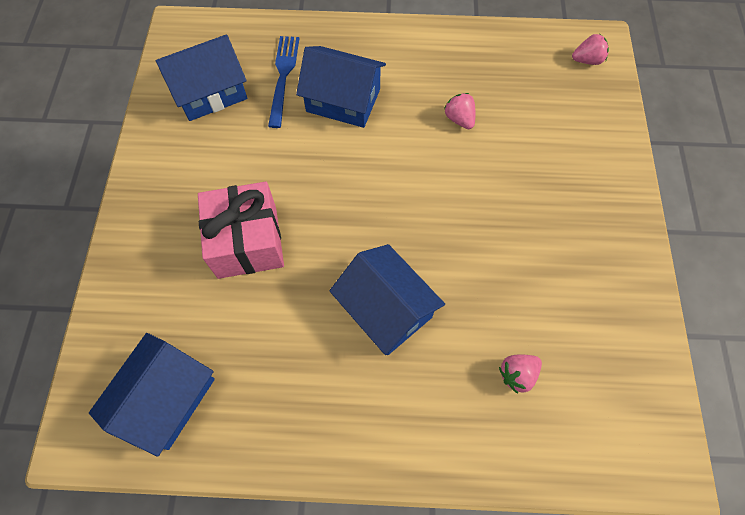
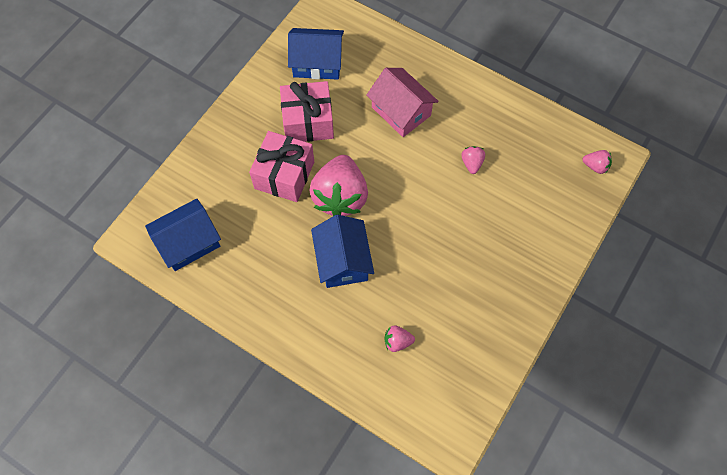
camera: 30 degrees right, 0 degrees up
blue fork [268,36,300,128] -> none
blue house [296,46,386,128] -> pink house [367,68,439,137]
none -> pink gift [280,81,334,142]
none -> pink strawberry [309,155,368,216]

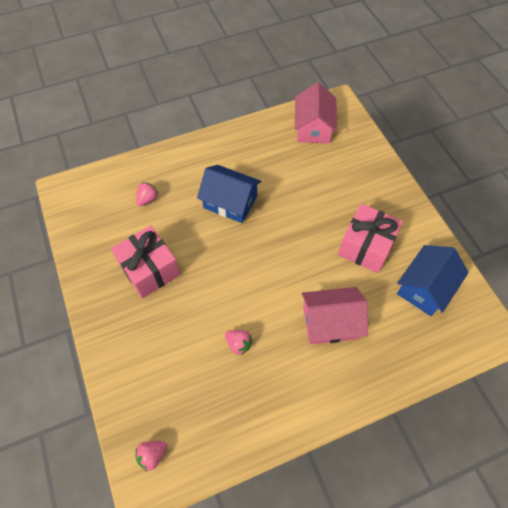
camera: 125 degrees right, 5 degrees down
blue house [145,199,221,271] -> pink house [295,82,337,143]
pink gift [249,131,314,202] -> pink gift moved to [111,225,180,298]
pink strawberry [309,155,368,216] -> none

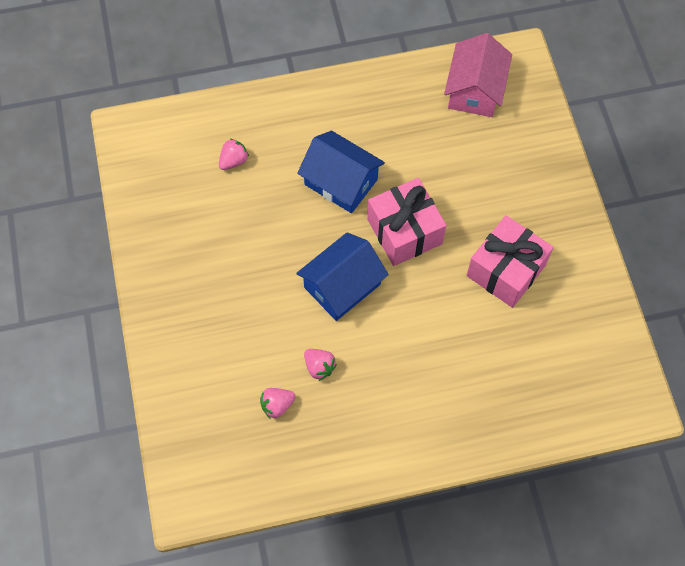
camera: 10 degrees right, 5 degrees up
pink gift [111,225,180,298] -> pink gift moved to [367,178,446,266]
pink strawberry [135,441,167,471] -> pink strawberry moved to [260,388,296,418]
pink house [302,287,368,344] -> none
blue house [397,245,469,316] -> blue house moved to [296,232,389,321]

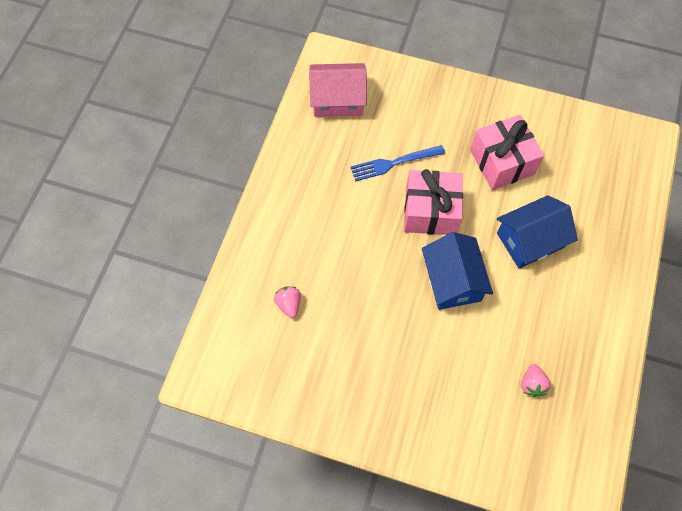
camera: 60 degrees left, 0 degrees up
blue house [297,131,385,213] -> blue house moved to [497,195,578,269]
pink strawberry [304,349,337,381] -> none
pink house [444,33,512,117] -> pink house turned 45 degrees counterclockwise [309,63,367,117]
none -> blue fork [350,145,445,182]

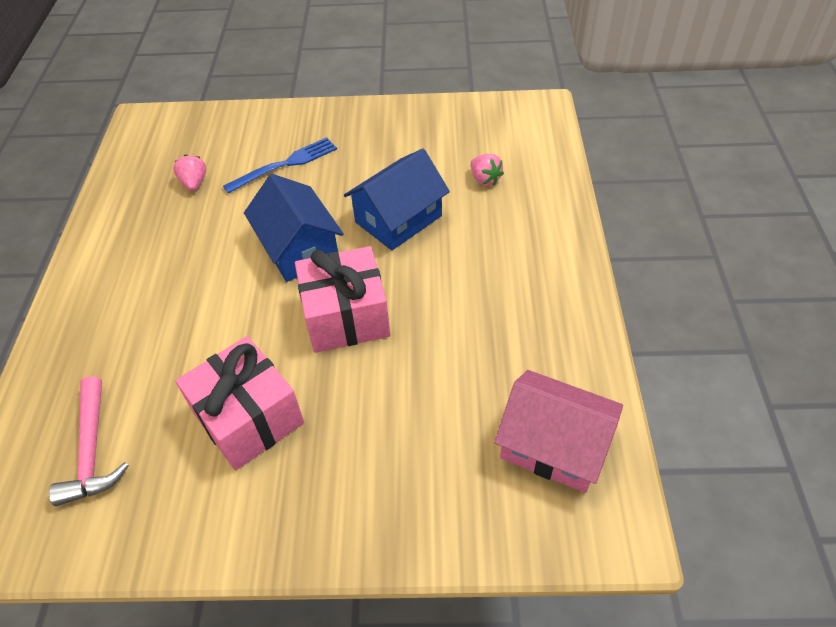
camera: 165 degrees right, 15 degrees down
pink house [309,63,367,117] -> pink house turned 45 degrees clockwise [494,370,623,493]
blue fork [350,145,445,182] -> blue fork moved to [223,137,337,194]
blue house [497,195,578,269] -> blue house moved to [344,149,450,250]
none -> pink hammer [49,376,129,506]

